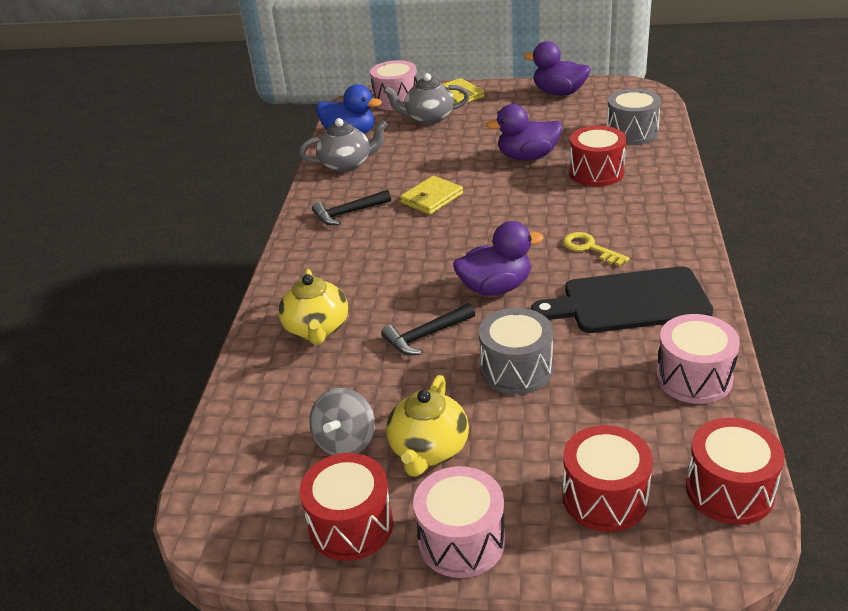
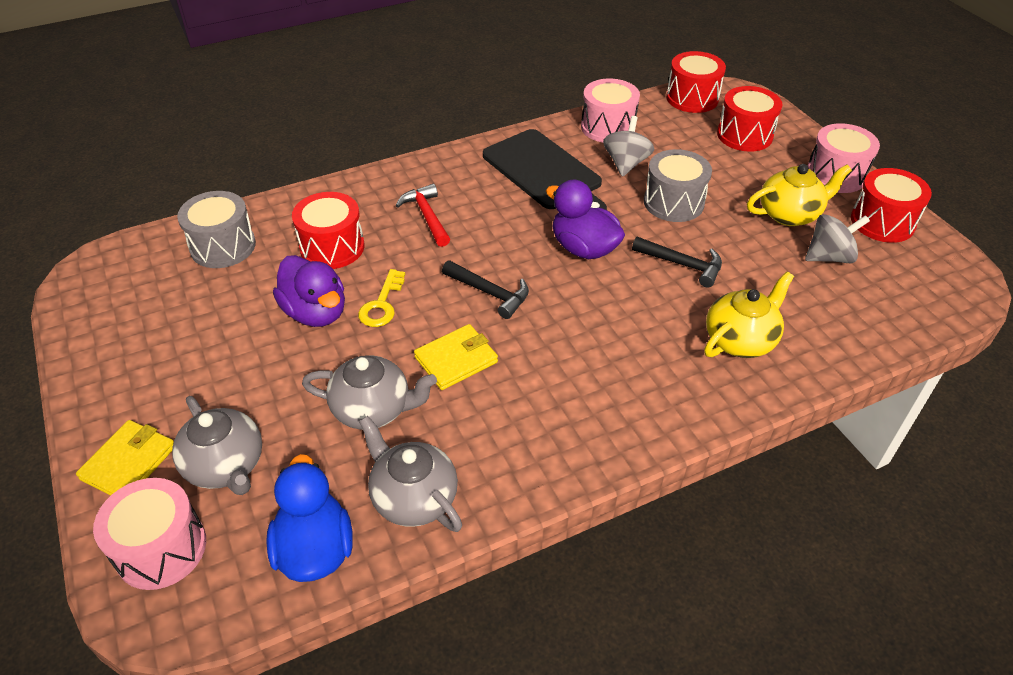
camera: 125 degrees left, 10 degrees up
black hammer [312,190,391,225] -> black hammer moved to [442,260,529,319]
yellow wallet [400,176,463,215] -> yellow wallet turned 45 degrees counterclockwise [414,324,498,390]
purple duck [524,41,591,95] -> none
yellow key [563,232,630,266] -> yellow key moved to [358,269,405,327]
none -> grey teapot [302,356,437,430]
none -> red hammer [396,184,450,247]
none -> grey spinning top [603,116,654,177]

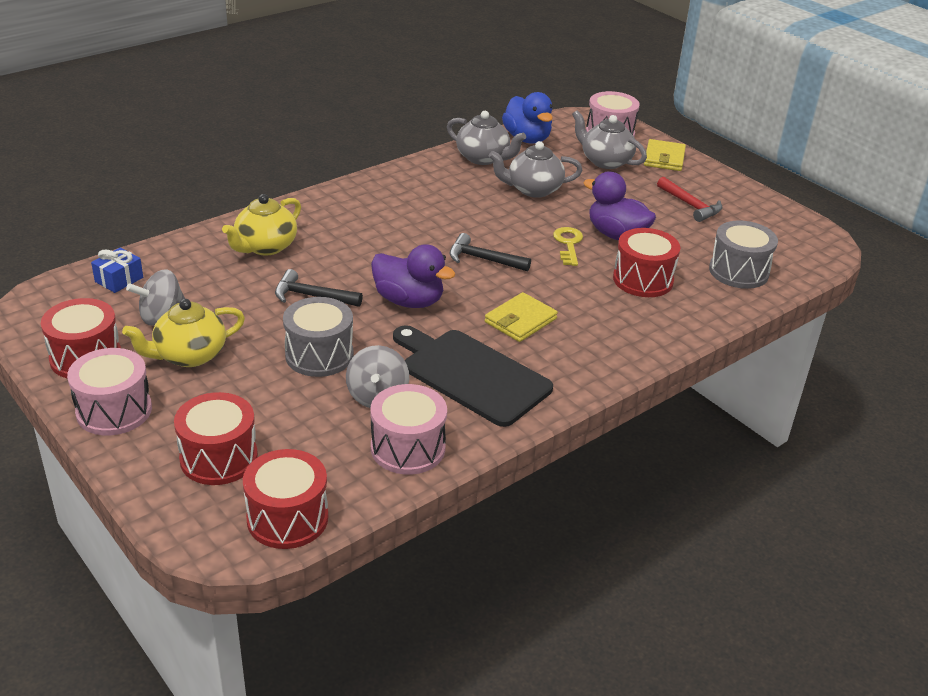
camera: 165 degrees right, 10 degrees down
red hammer [396,184,450,247] -> red hammer moved to [657,177,722,222]
yellow wallet [414,324,498,390] -> yellow wallet moved to [485,292,558,342]
none -> blue gift [91,248,143,293]

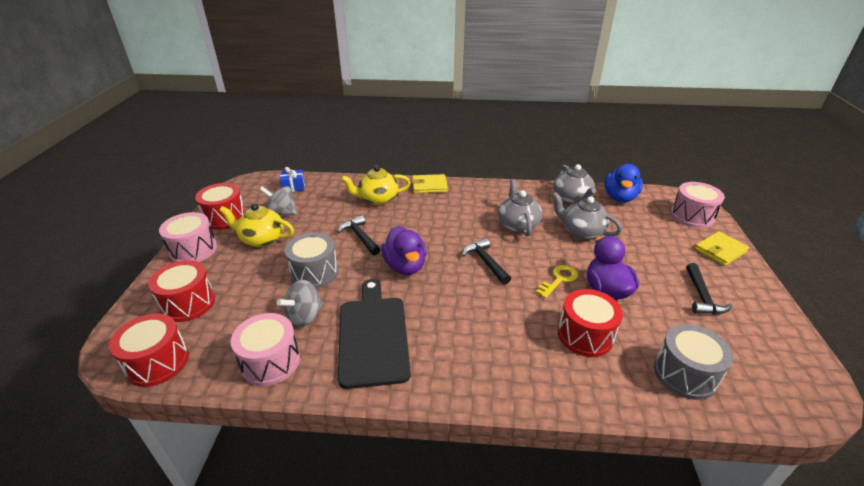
camera: 45 degrees right, 0 degrees up
yellow wallet [485,292,558,342] -> yellow wallet moved to [412,174,448,193]
grey teapot [572,110,647,169] -> grey teapot moved to [498,180,542,236]
red hammer [657,177,722,222] -> black hammer [686,263,732,314]

